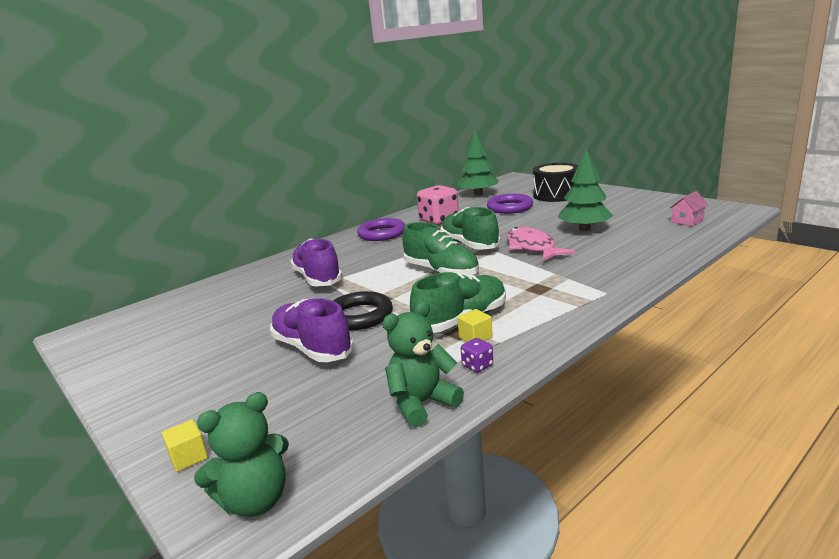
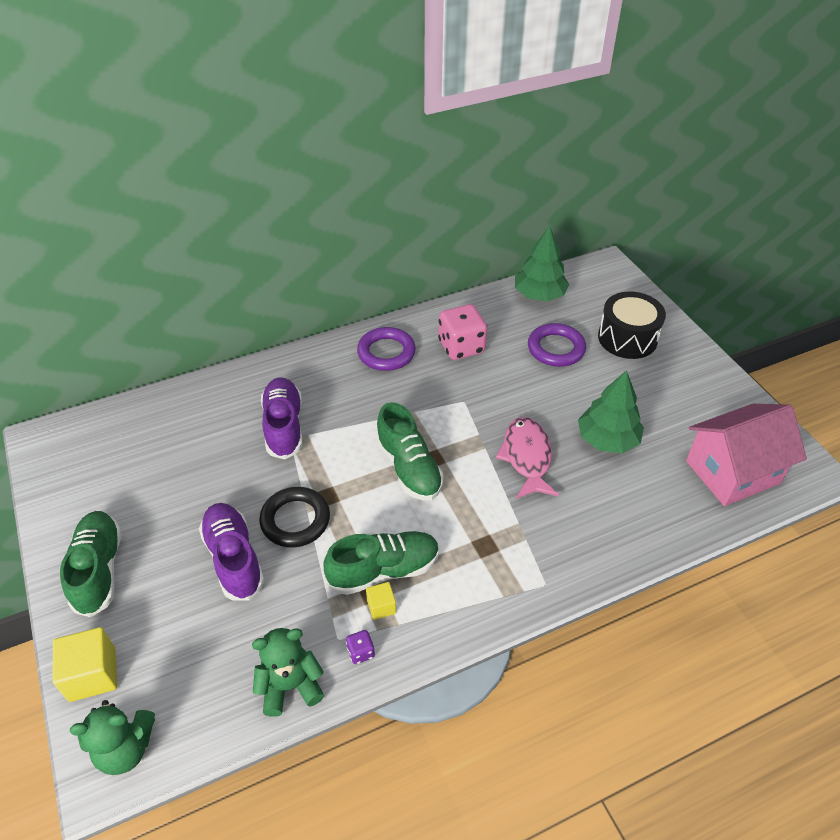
camera: 15 degrees right, 25 degrees up
yellow cube [162,419,208,472] -> yellow cube [53,627,117,702], size x1.82
green shoe [441,207,500,250] -> green shoe moved to [60,511,122,617]
pink house [670,191,708,226] -> pink house [686,404,807,506], size x2.36

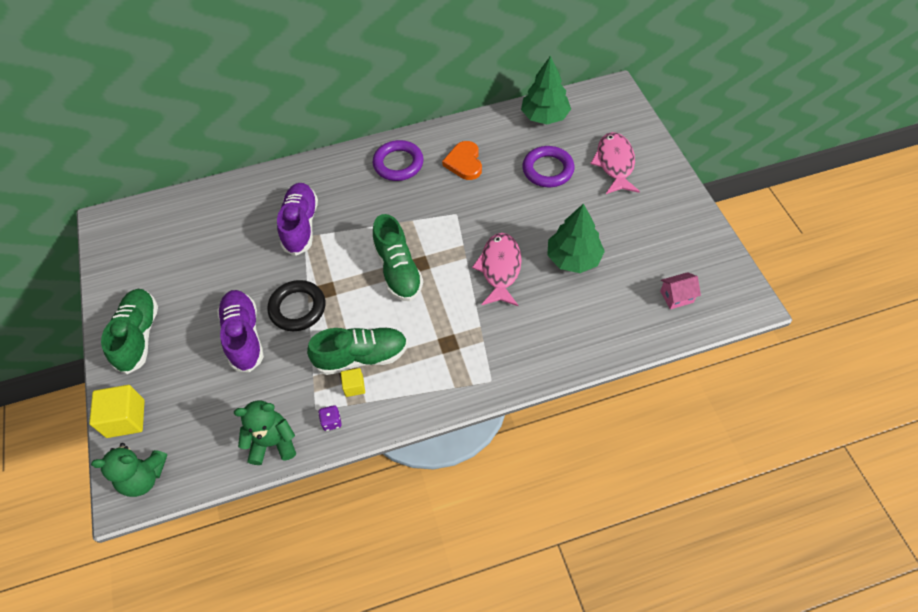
camera: 10 degrees right, 10 degrees up
pink dice [438,304,487,360] -> orange heart [442,141,482,180]
black drum [598,292,666,359] -> pink fish [590,132,640,194]
pink house [686,404,807,506] -> pink house [660,272,701,309], size x0.42

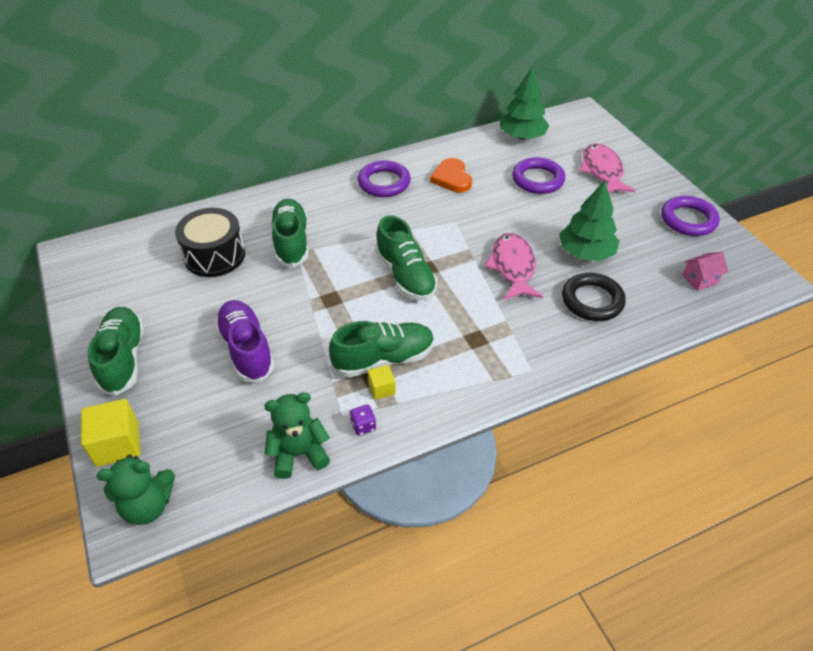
camera: 10 degrees left, 10 degrees down
black ring [267,280,325,331] -> black ring moved to [562,273,626,321]
purple shoe [277,183,318,256] -> green shoe [270,199,309,267]
none -> black drum [175,208,245,277]
none -> purple ring [661,196,720,236]

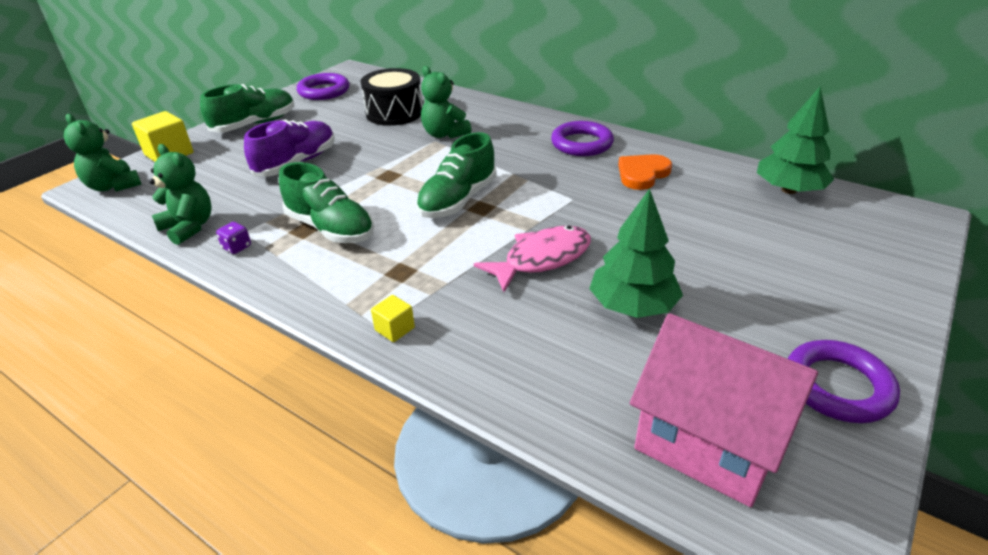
camera: 60 degrees right, 10 degrees down
green shoe [270,199,309,267] -> green teddy bear [421,66,471,139]
yellow cube [368,365,396,400] -> yellow cube moved to [371,295,415,342]
purple ring [512,157,565,194] -> purple ring moved to [297,73,349,100]
black ring [562,273,626,321] -> none
pink fish [580,143,636,193] -> none
pink house [682,252,728,291] -> pink house [630,313,818,507], size x2.36

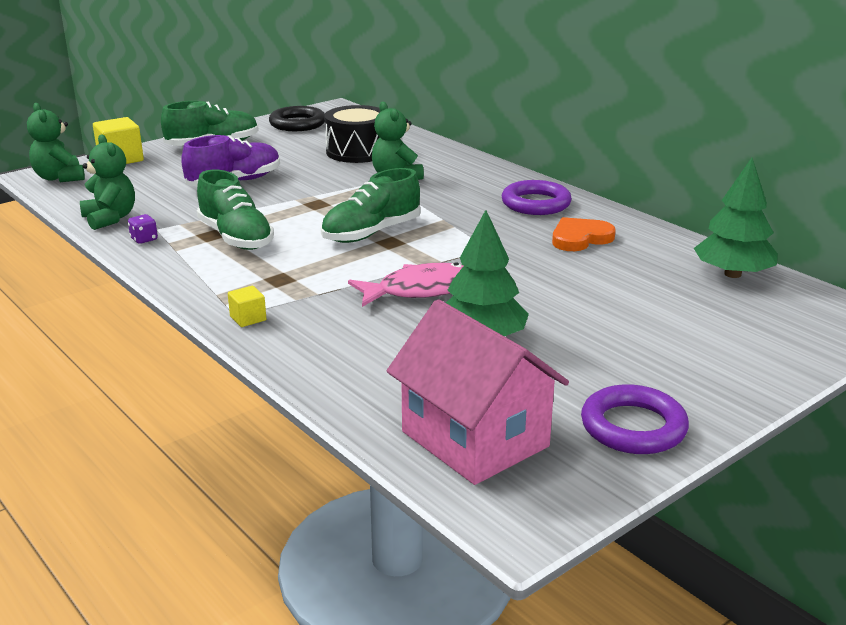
camera: 15 degrees right, 10 degrees down
purple ring [297,73,349,100] -> black ring [269,106,325,131]

